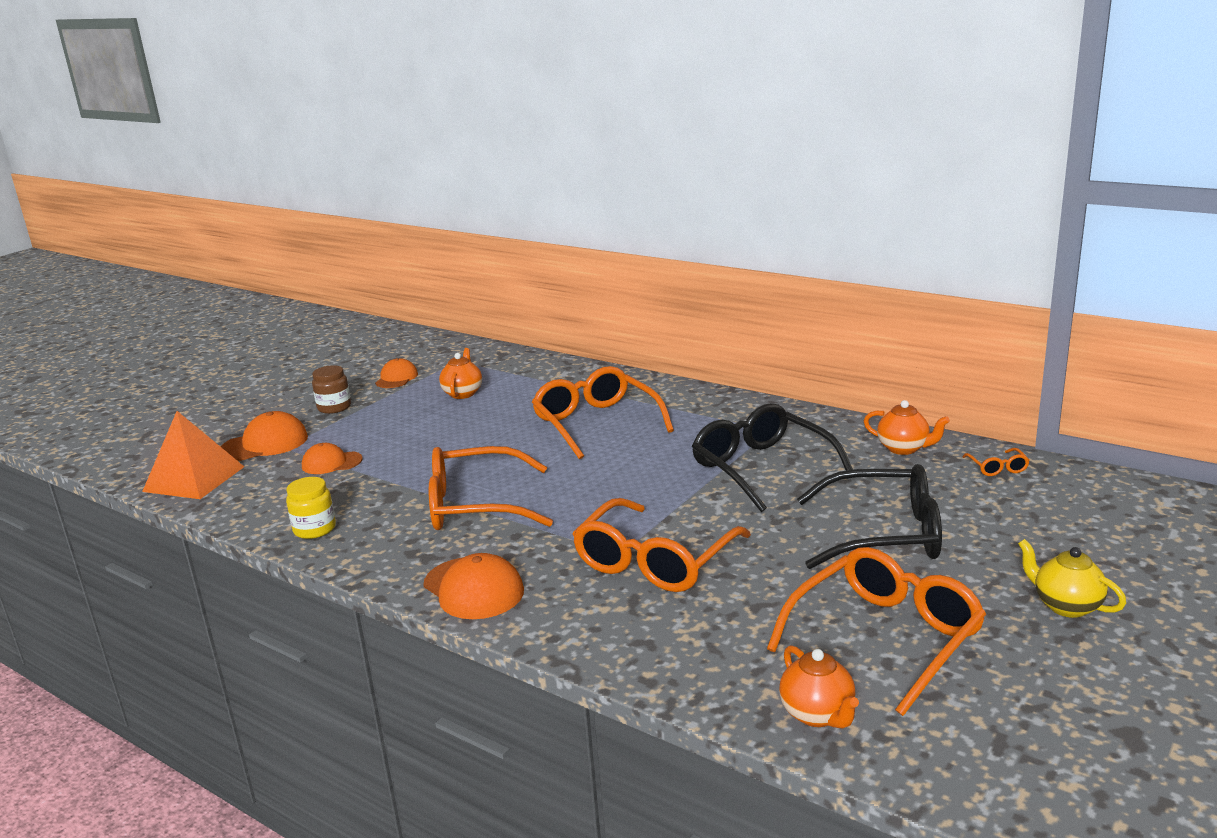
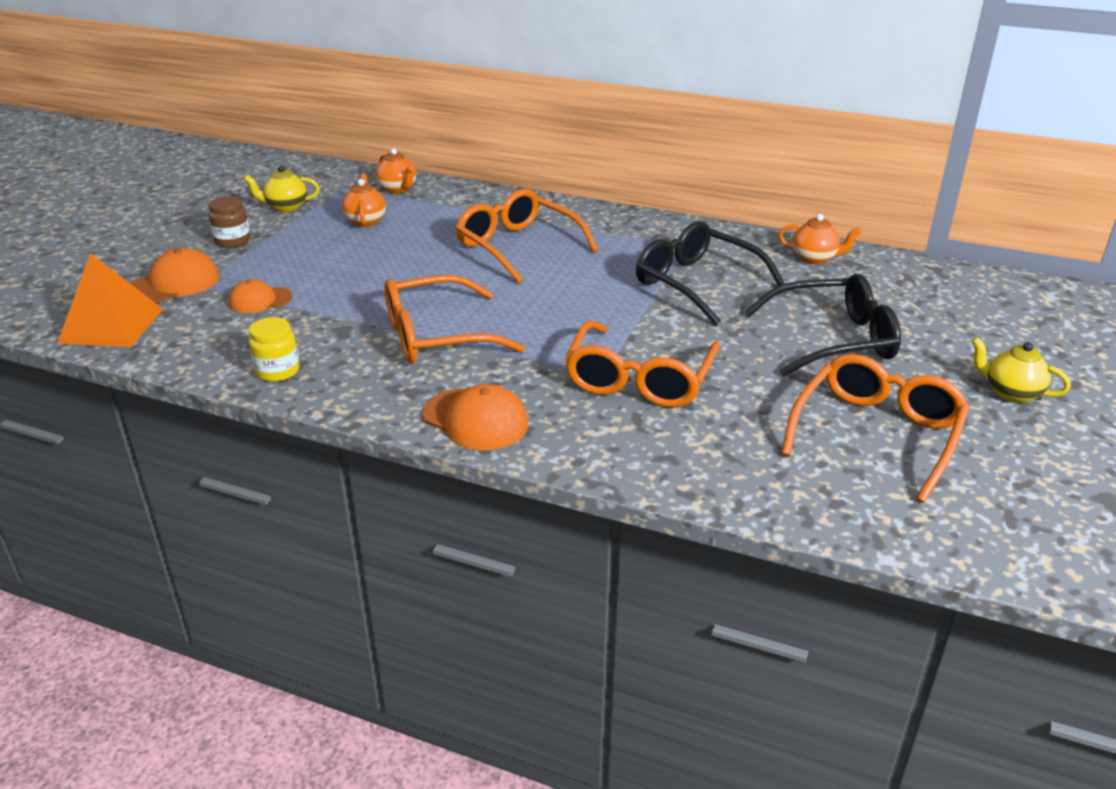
camera: 15 degrees left, 10 degrees up
orange cap [375,358,418,388] -> yellow teapot [244,166,320,212]
orange teapot [779,645,859,728] -> orange teapot moved to [375,148,416,194]
orange glasses [962,448,1030,476] -> none

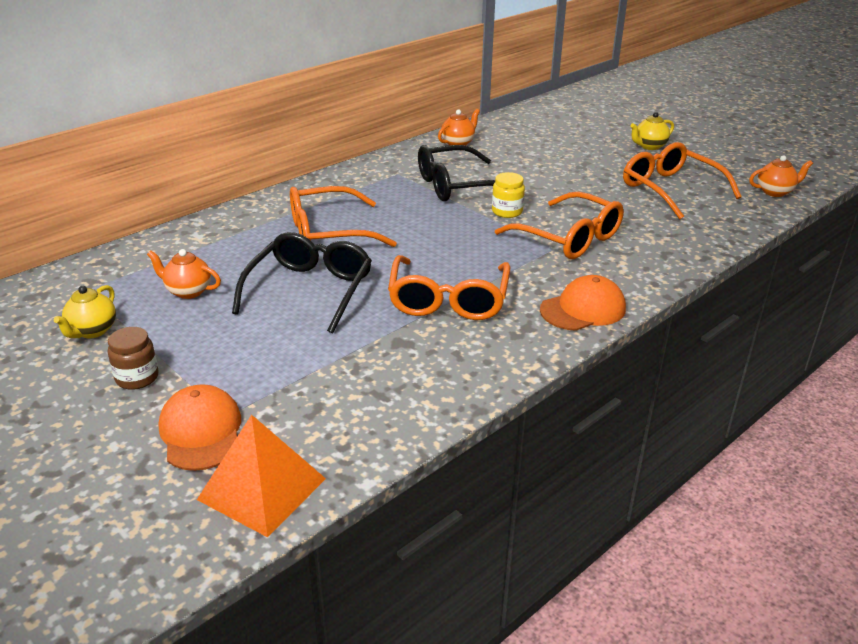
camera: 65 degrees left, 0 degrees up
orange cap [228,279,293,313] -> none
yellow jar [248,317,300,382] -> yellow jar moved to [492,172,525,218]
orange teapot [375,148,416,194] -> orange teapot moved to [749,155,813,197]
black glasses [745,274,901,376] -> black glasses moved to [232,232,372,334]

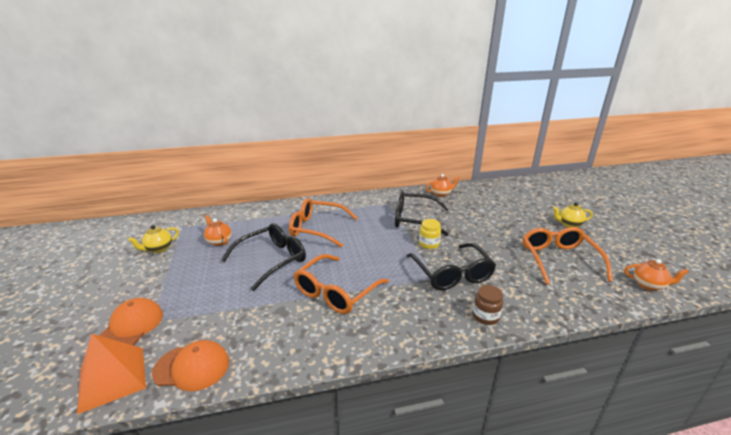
camera: 30 degrees right, 5 degrees down
brown jar [107,327,159,390] -> brown jar moved to [472,285,503,325]
orange glasses [495,192,624,259] -> black glasses [407,243,496,290]
orange cap [540,275,626,331] -> orange cap moved to [152,340,229,391]

